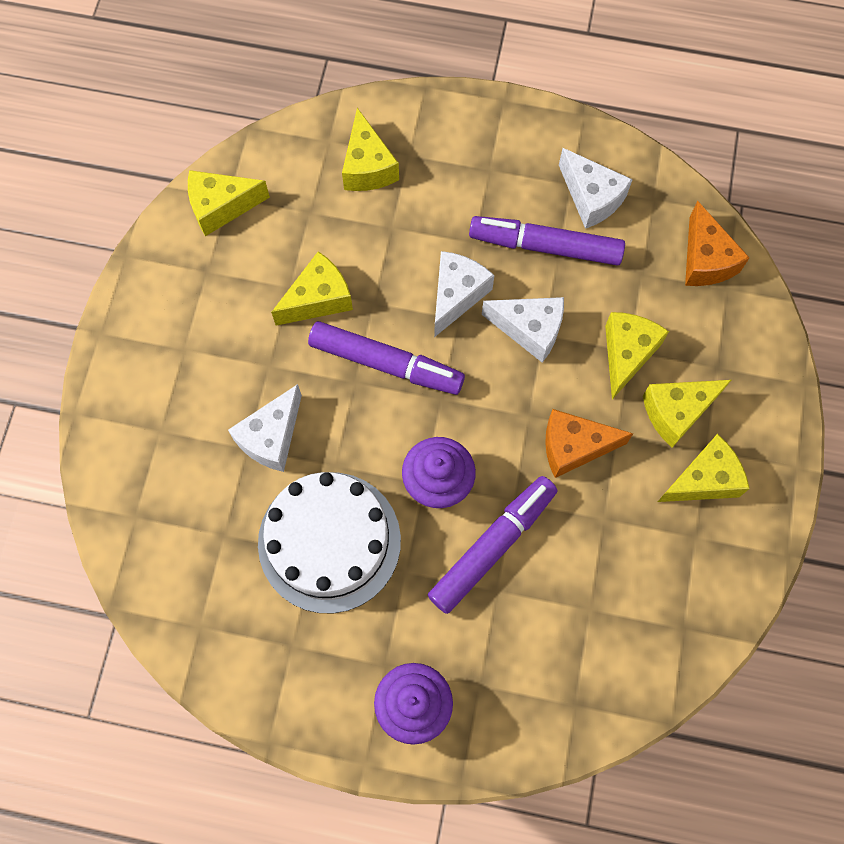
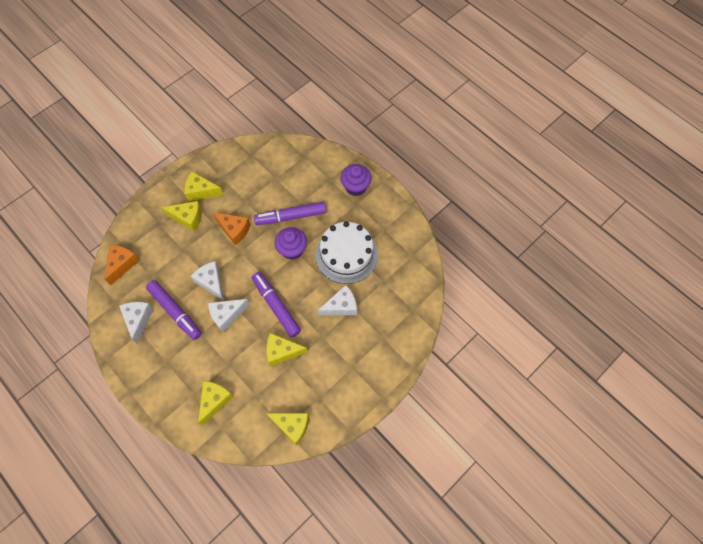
camera: 145 degrees left, 5 degrees down
yellow cheese [605,312,669,400] -> none

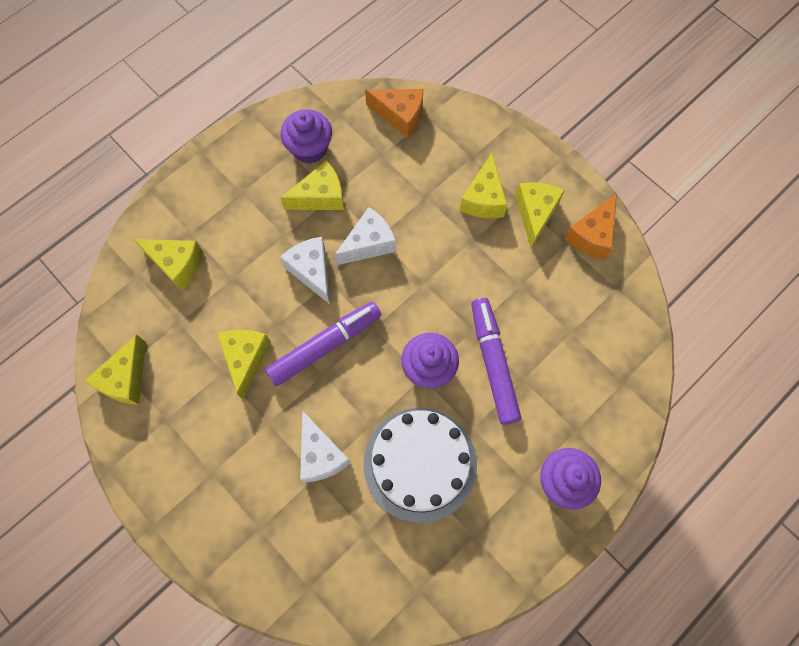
camera: 90 degrees right, 5 degrees up
white cheese [119,302,153,344] -> purple cupcake [280,109,332,164]
purple marker [146,280,202,340] -> yellow cheese [281,161,344,210]
orange cheese [212,212,251,245] -> orange cheese moved to [565,193,617,260]

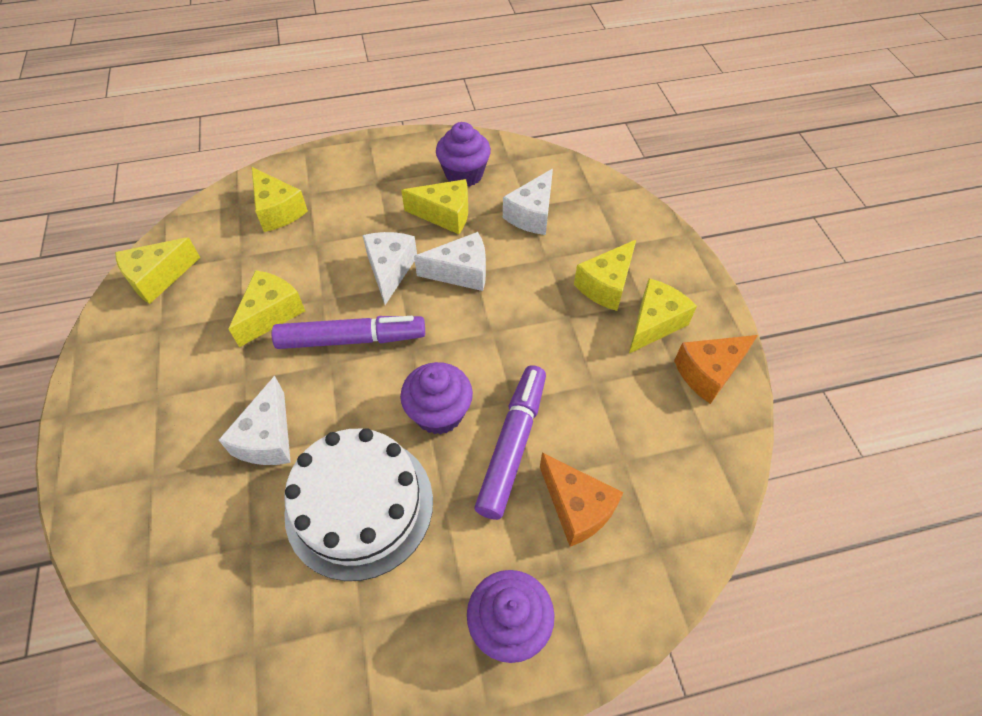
camera: 30 degrees right, 15 degrees down
orange cheese [365,89,423,138] -> orange cheese moved to [540,453,623,547]
none -> white cheese [503,169,553,235]

